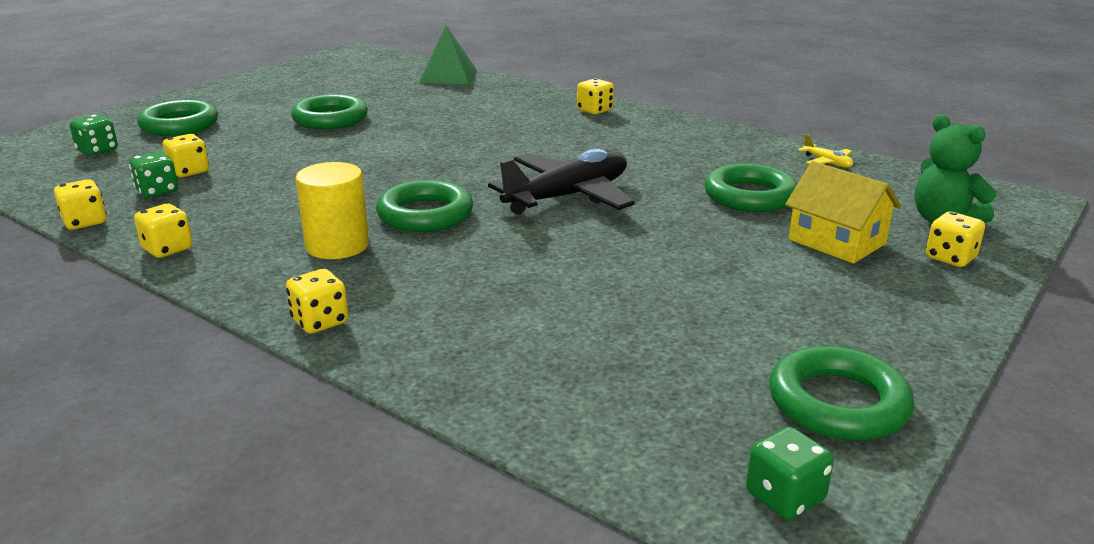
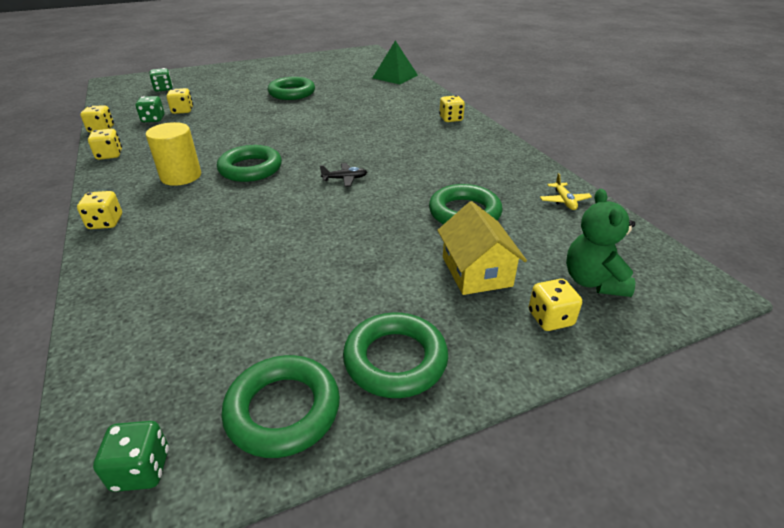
camera: 30 degrees right, 10 degrees up
green ring [137,100,218,136] -> green ring moved to [343,312,448,398]
black plane [488,148,635,215] -> black plane [320,163,367,187], size x0.42

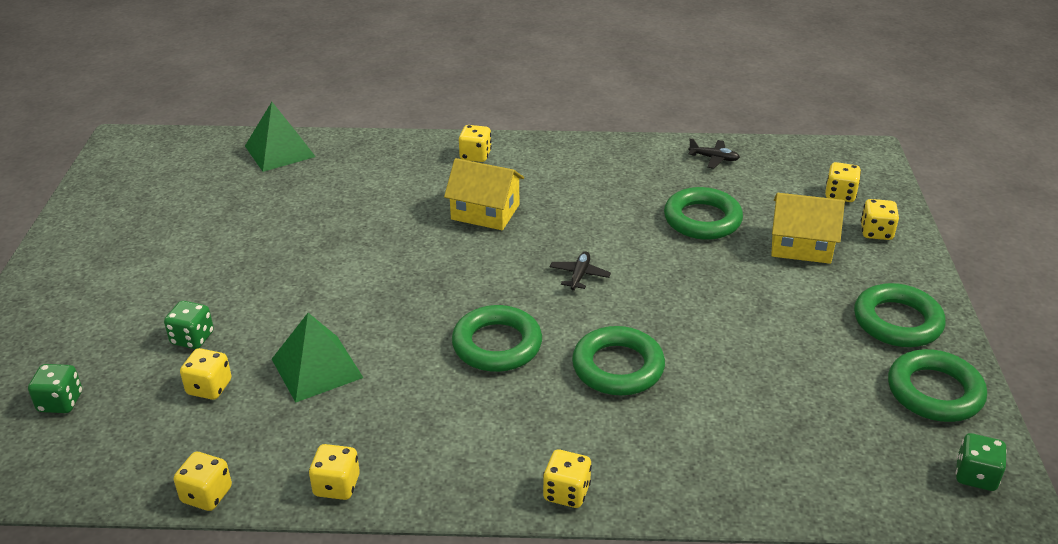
camera: 65 degrees left, 0 degrees up
green dice [135,96,165,122] -> green dice moved to [164,301,214,349]
yellow cylinder [146,122,201,186] -> none
green ring [268,77,315,100] -> green ring moved to [572,326,665,395]
yellow plane [540,173,592,210] -> black plane [688,138,740,169]
green teddy bear [566,189,635,297] -> yellow dice [825,162,861,202]
none -> green pyramid [272,313,363,403]
none -> yellow house [444,158,524,230]

